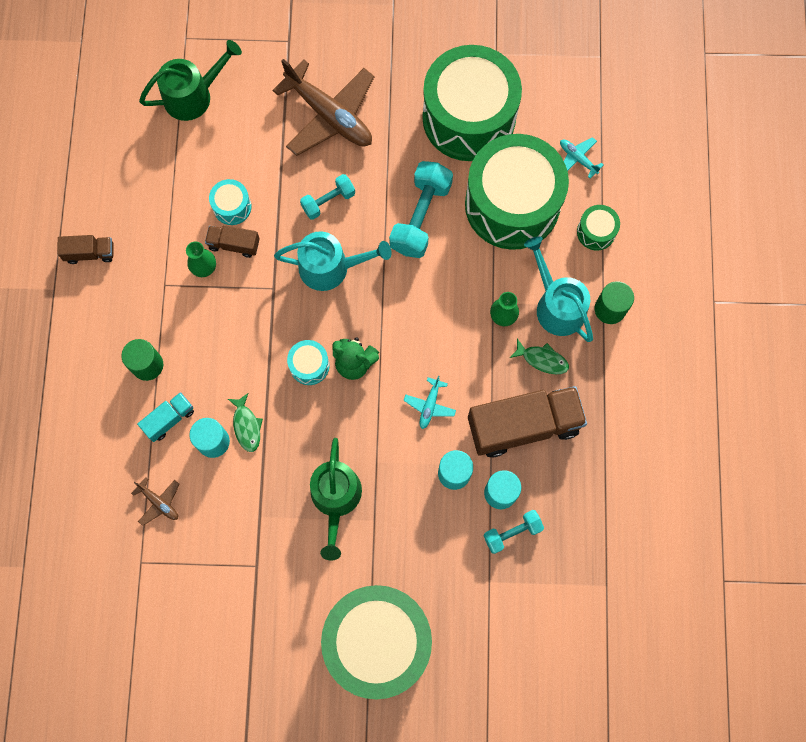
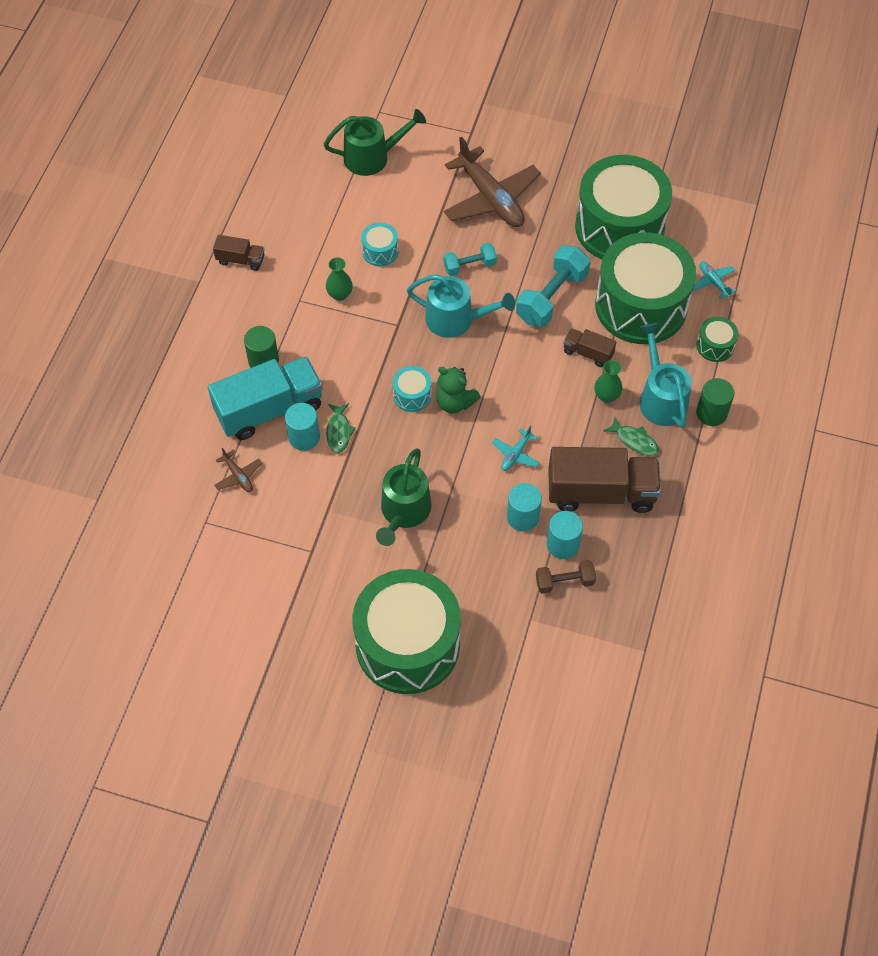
camera: 15 degrees right, 15 degrees down
turquoise truck [137,392,194,442] -> turquoise truck [208,356,323,440], size x2.08
brown truck [205,225,260,258] -> brown truck moved to [563,328,616,367]
turquoise dumbbell [483,510,544,554] -> brown dumbbell [536,560,596,594]

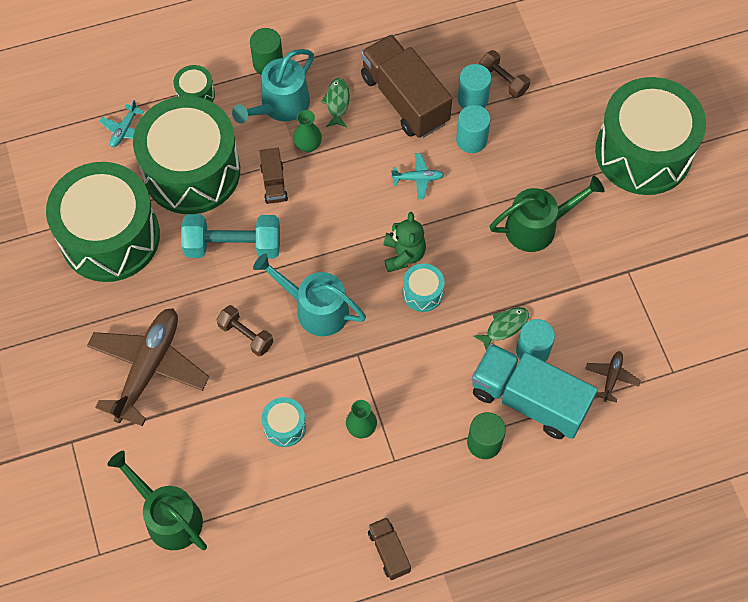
camera: 125 degrees left, 5 degrees up
turquoise watering can [407,274,515,338] -> turquoise watering can turned 45 degrees counterclockwise [253,253,366,336]
turquoise dumbbell [443,243,497,276] -> brown dumbbell [216,305,273,356]

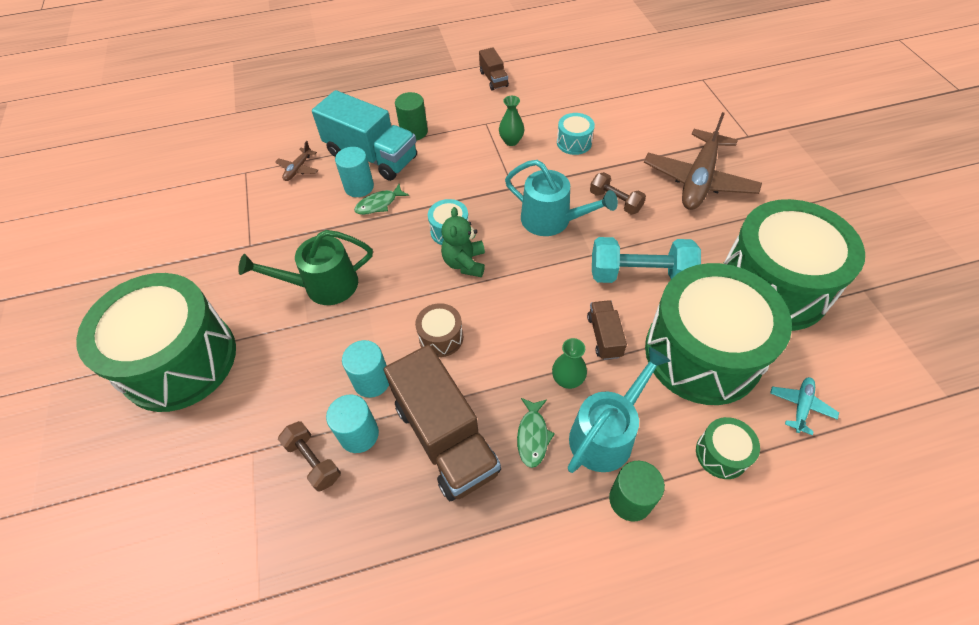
camera: 175 degrees left, 10 degrees down
green watering can [108,451,207,551] -> none
turquoise plane [391,153,444,199] -> brown drum [415,303,463,357]

